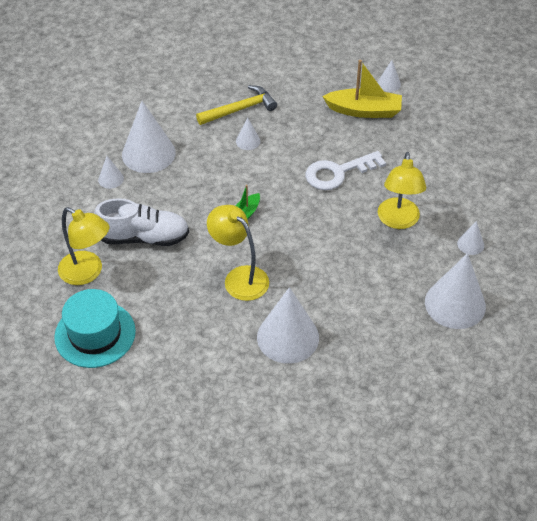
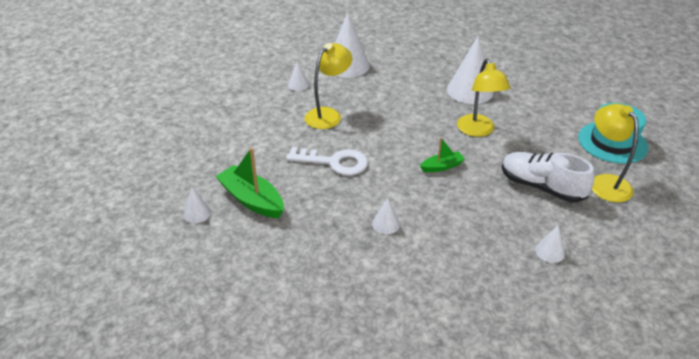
camera: 145 degrees left, 10 degrees down
white cone [122,101,176,173] -> none
yellow hammer [196,85,277,125] -> none
yellow boat [322,60,402,118] -> green boat [215,148,284,218]

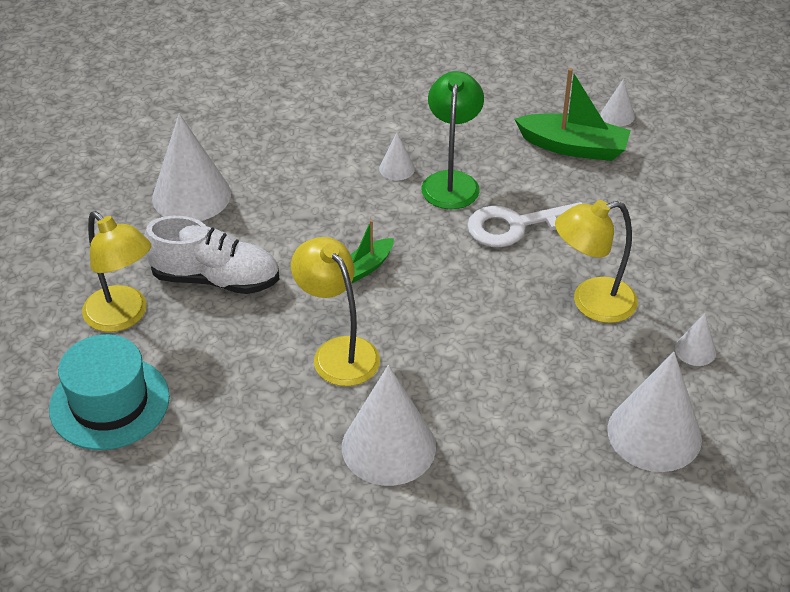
camera: 155 degrees right, 5 degrees up
yellow lamp [305,43,352,129] -> yellow lamp turned 60 degrees clockwise [555,200,638,323]
white cone [535,225,565,263] -> white cone [152,113,231,221], size x2.15
none -> green lamp [421,71,484,209]

